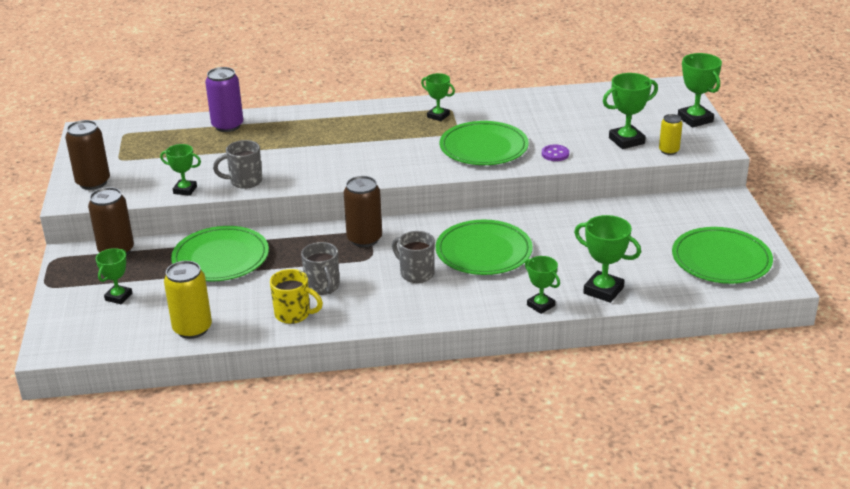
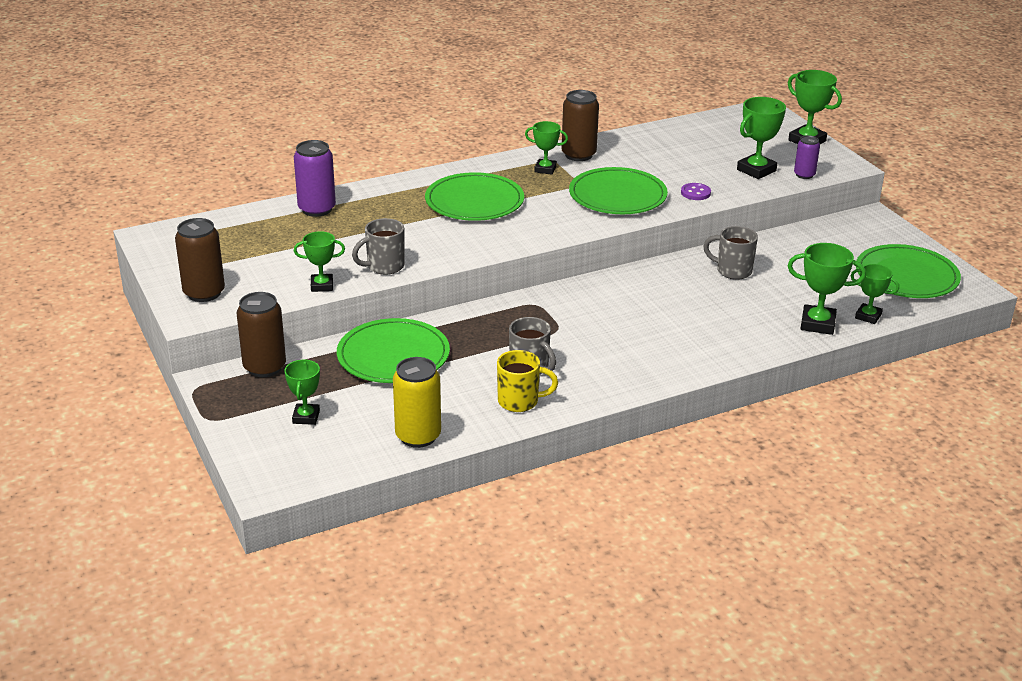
camera: 20 degrees left, 0 degrees up
brown can [343,176,382,247] -> brown can moved to [562,90,599,161]
grey mug [392,231,435,283] -> grey mug moved to [703,226,758,280]
green plate [436,220,533,275] -> green plate moved to [425,172,524,221]
green trophy [525,256,560,314] -> green trophy moved to [851,264,899,324]
yellow can [659,114,683,155] -> purple can [794,135,820,179]

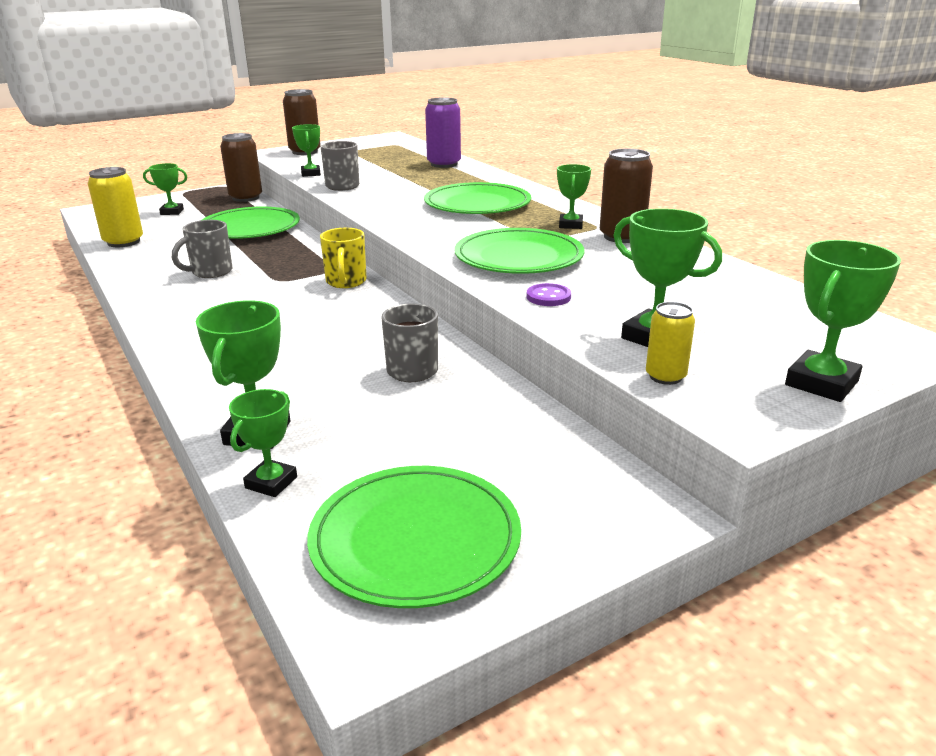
camera: 85 degrees right, 5 degrees down
yellow mug [497,350,558,412] -> yellow mug moved to [320,228,367,288]
purple can [794,135,820,179] -> yellow can [646,302,695,385]

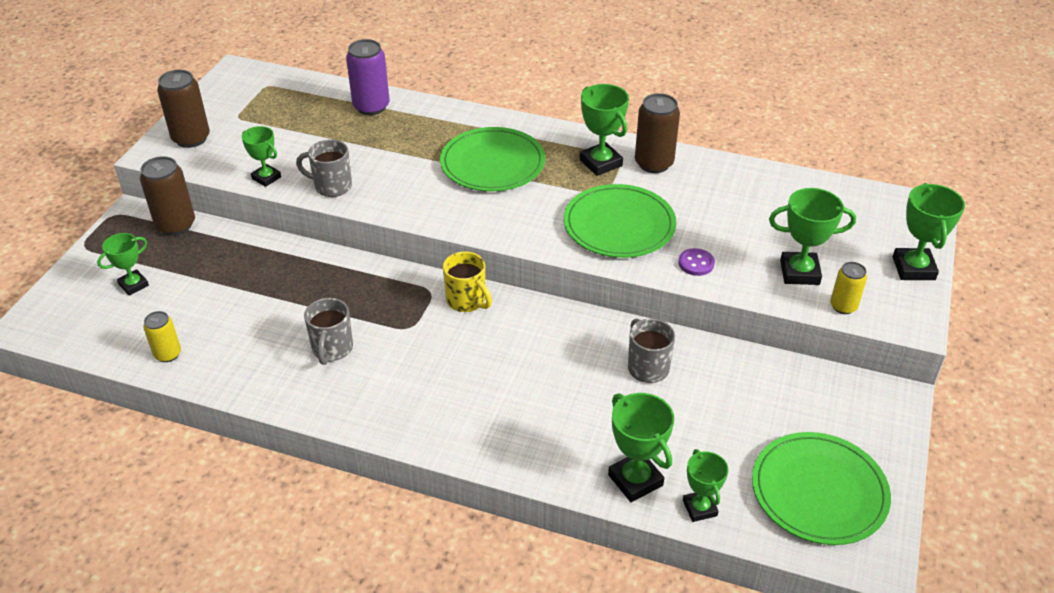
camera: 40 degrees left, 15 degrees up
yellow can [88,167,143,247] -> yellow can [143,311,181,362], size x0.60
green plate [202,207,300,239] -> none
green trophy [557,164,591,229] -> green trophy [580,84,629,176], size x1.52

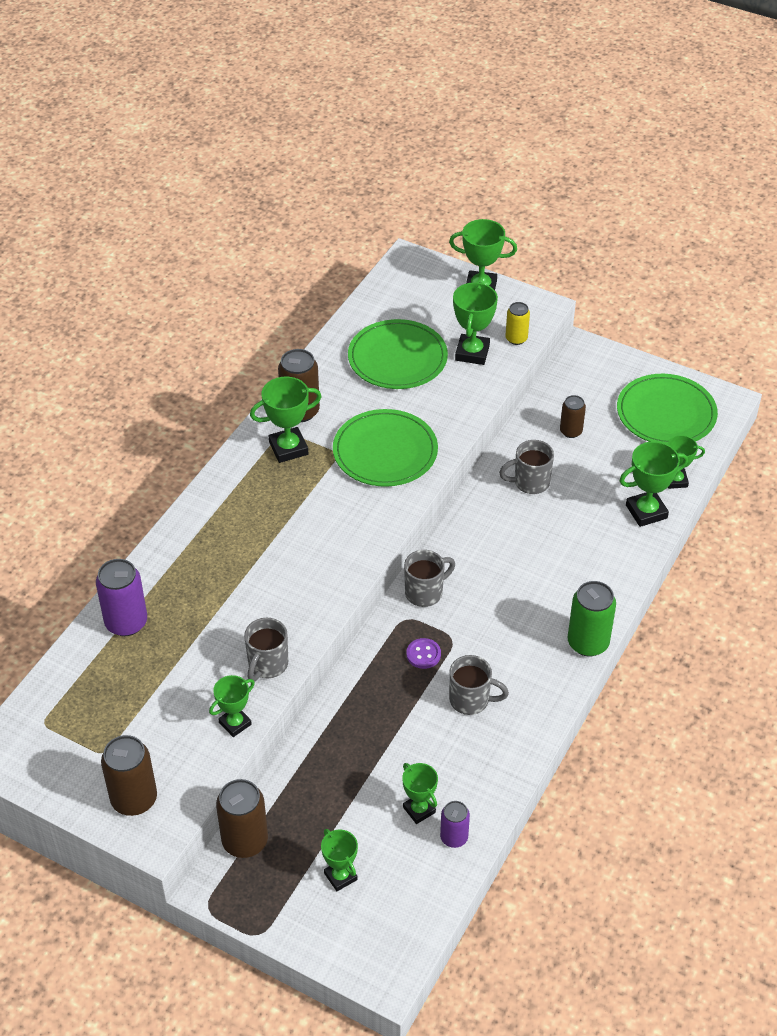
camera: 80 degrees left, 5 degrees up
yellow can [143,311,181,362] -> purple can [440,801,470,848]
green plate [440,127,545,192] -> green plate moved to [348,319,448,389]
yellow mug [443,251,492,312] -> grey mug [404,550,455,607]
purple button [678,248,715,276] -> purple button moved to [406,638,441,669]
none -> green trophy [402,763,438,824]
none -> brown can [560,395,586,438]
none -> green can [567,581,616,657]

